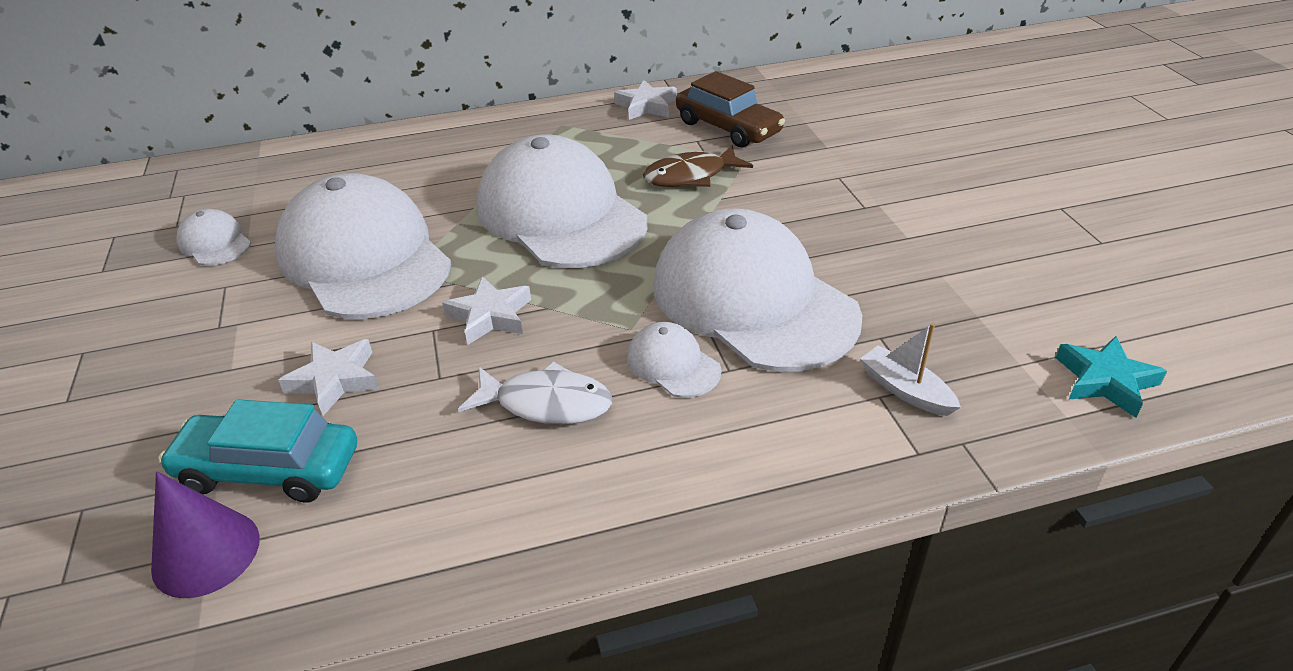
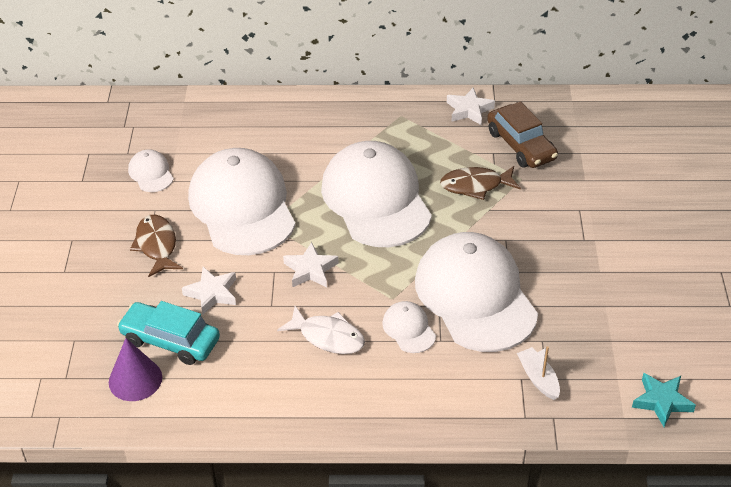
camera: 15 degrees right, 5 degrees up
none -> brown fish [130,215,183,277]

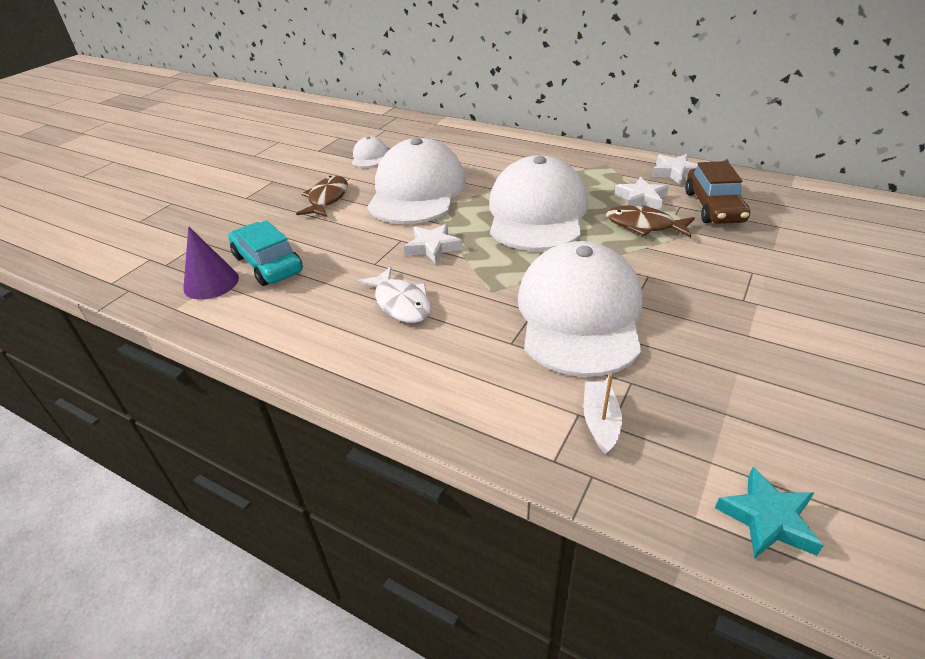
camera: 30 degrees right, 5 degrees down
white star [182,267,236,314] -> white star moved to [614,177,669,210]
white cap [382,301,436,353] -> none

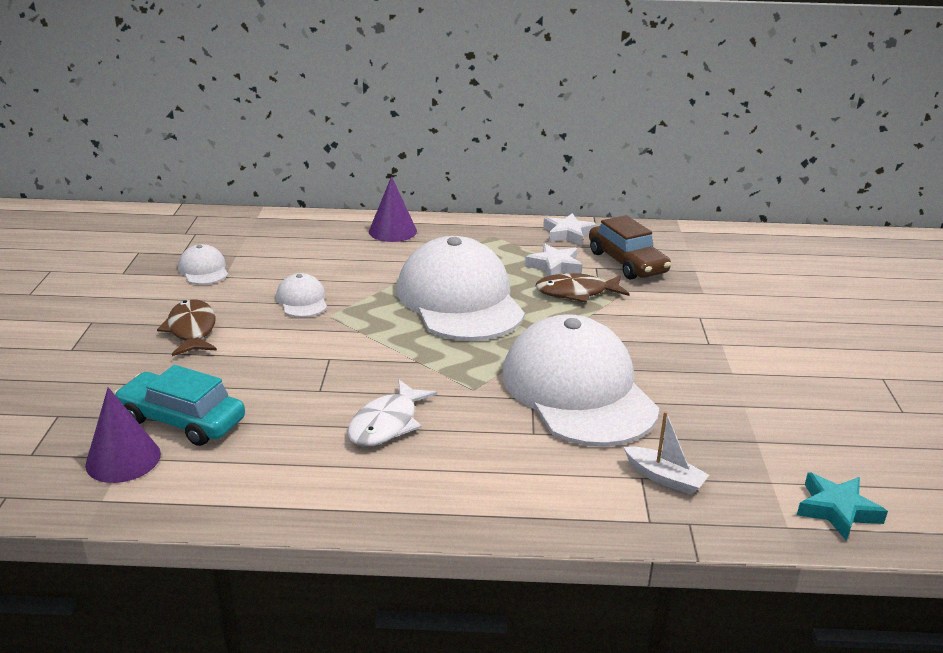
camera: 30 degrees left, 10 degrees down
white fish [357,266,431,323] -> white fish turned 90 degrees clockwise [348,379,437,447]
white cap [367,138,466,224] -> white cap [276,273,327,317], size x0.42
white star [404,224,462,264] -> none
white boat [584,373,622,454] -> white boat turned 150 degrees clockwise [624,411,709,495]
none -> purple cone [369,176,417,242]

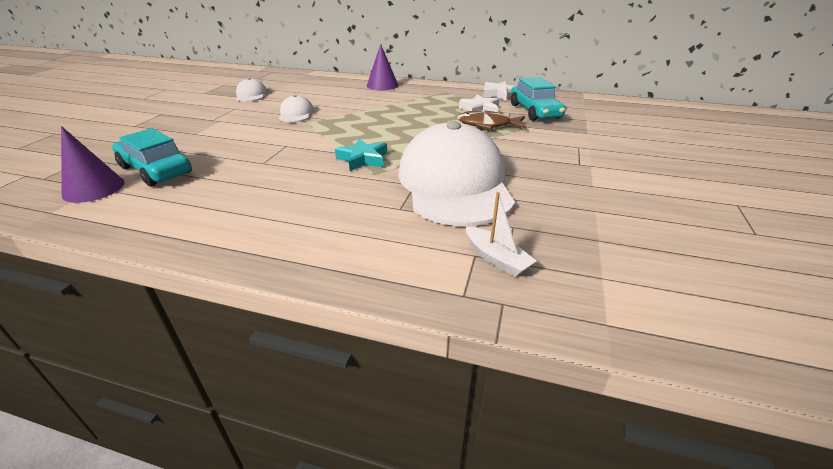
camera: 15 degrees right, 5 degrees up
brown fish [157,299,217,356] -> none
white fish [348,379,437,447] -> none
white cap [397,236,525,341] -> none
brown car [589,215,671,280] -> turquoise car [511,77,566,121]
turquoise star [797,472,888,541] -> turquoise star moved to [335,139,387,171]

